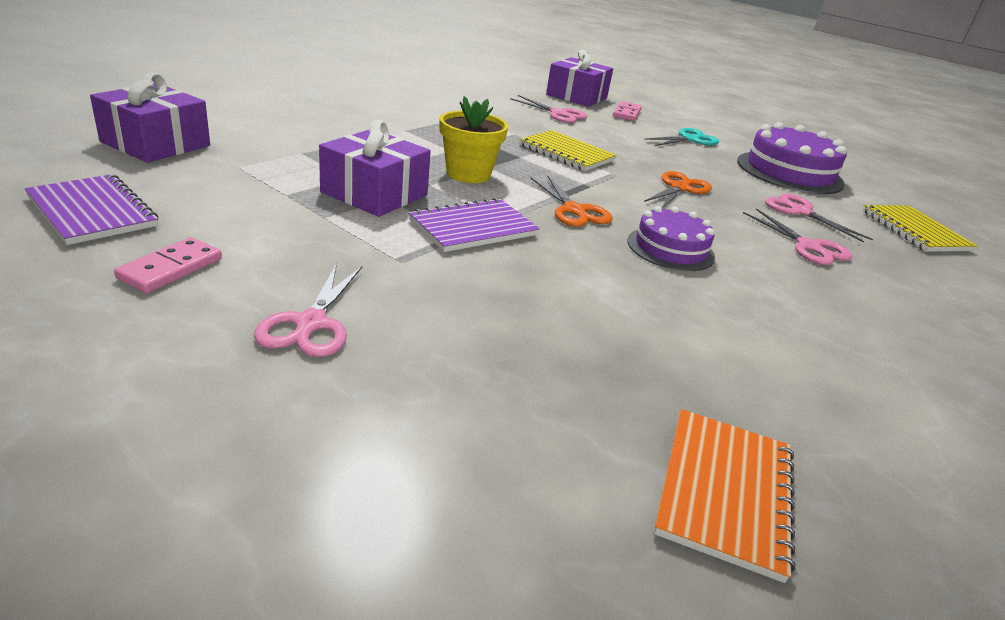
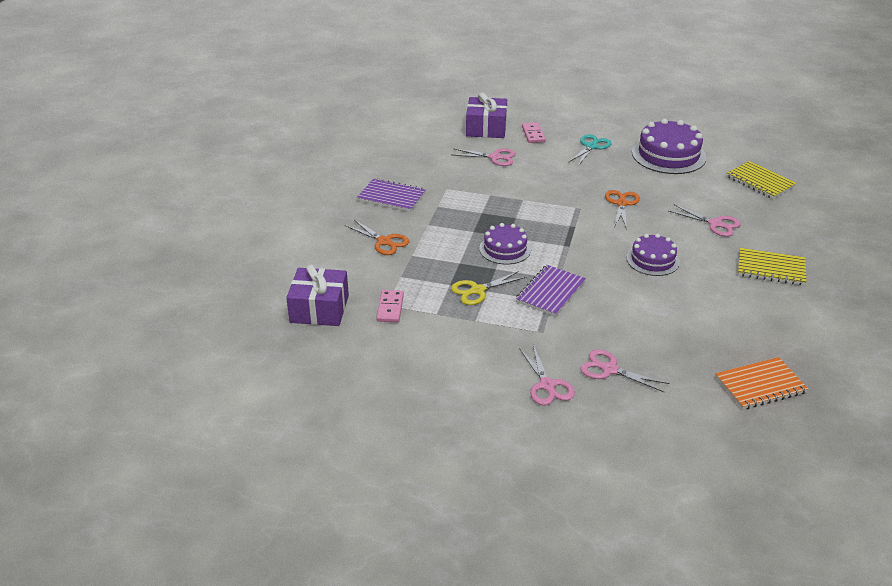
camera: 20 degrees left, 5 degrees up
purple notebook [25,174,158,245] -> purple notebook moved to [357,178,426,212]
pink domino [114,237,222,293] -> pink domino moved to [376,290,404,322]
purple gift [319,120,431,217] -> yellow scissors [451,271,527,305]
yellow flower pot [439,96,508,183] -> purple cake [479,223,531,264]
yellow notebook [519,130,617,171] -> yellow notebook moved to [738,248,806,286]
orange scissors [531,175,613,227] -> orange scissors moved to [345,220,409,255]
orange notebook [654,409,795,583] -> orange notebook turned 75 degrees clockwise [715,357,808,410]
pink scissors [765,193,873,243] -> pink scissors moved to [580,349,669,392]

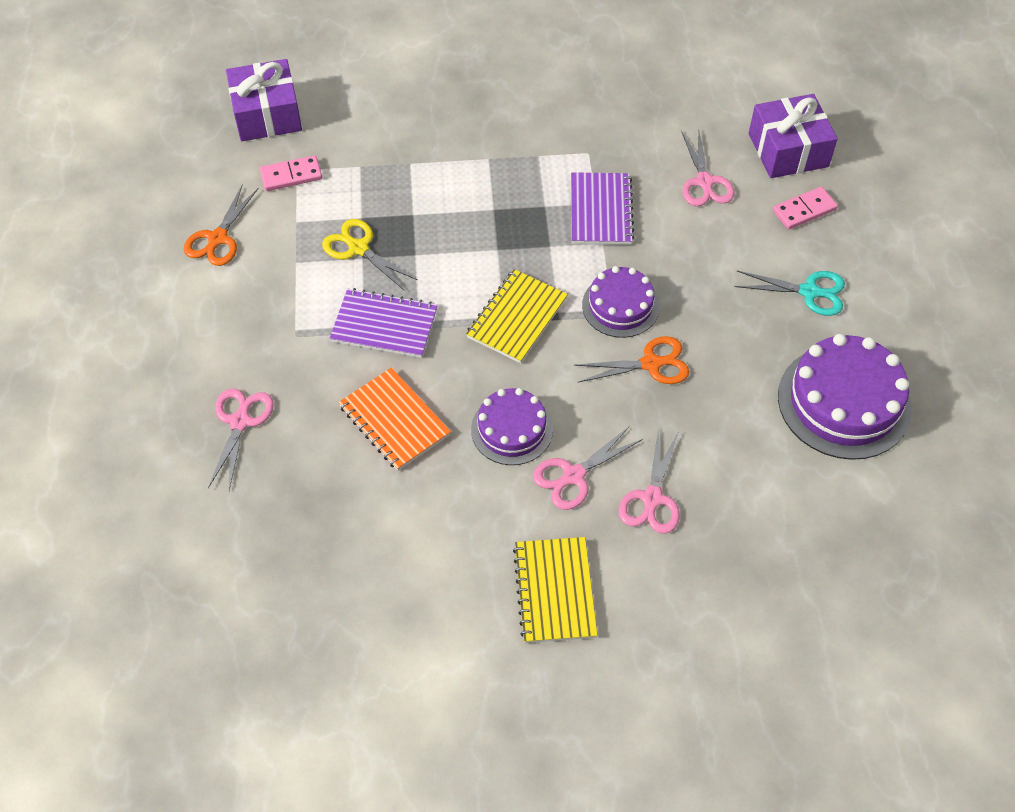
camera: 70 degrees right, 20 degrees up
orange scissors [345,220,409,255] -> orange scissors moved to [184,184,259,266]
purple notebook [357,178,426,212] -> purple notebook moved to [571,172,635,245]
purple cake [479,223,531,264] -> purple cake moved to [582,266,659,338]
pink scissors [519,345,575,405] -> pink scissors moved to [533,426,643,510]
orange notebook [715,357,808,410] -> orange notebook moved to [338,367,451,471]
yellow notebook [726,161,797,199] -> yellow notebook moved to [466,269,568,363]

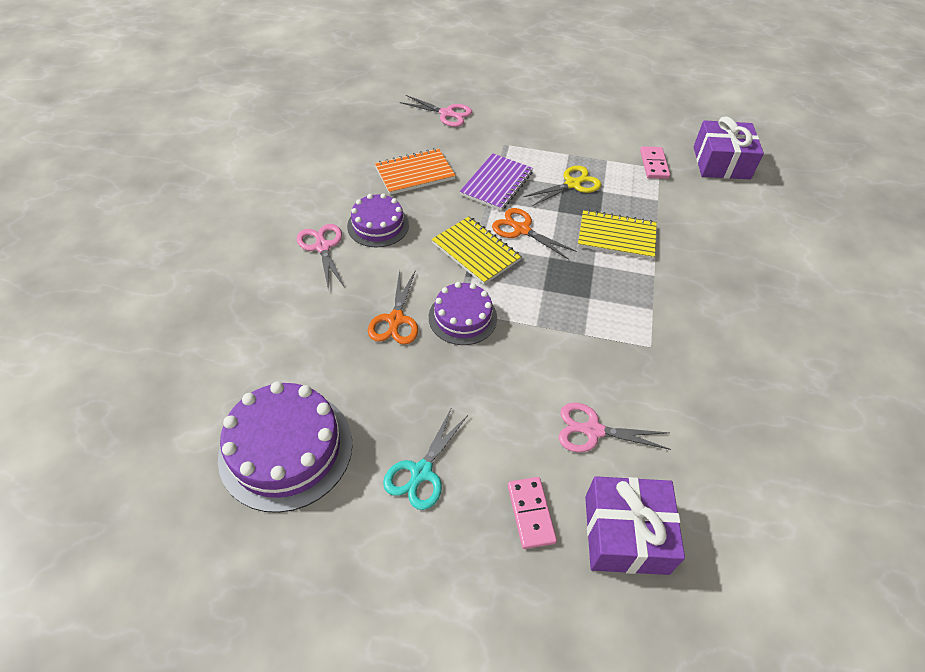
camera: 105 degrees right, 5 degrees down
orange scissors [184,184,259,266] -> orange scissors moved to [492,208,577,260]
yellow notebook [513,537,598,643] -> yellow notebook moved to [578,210,657,260]
purple notebook [571,172,635,245] -> none
pink scissors [618,428,680,534] -> none

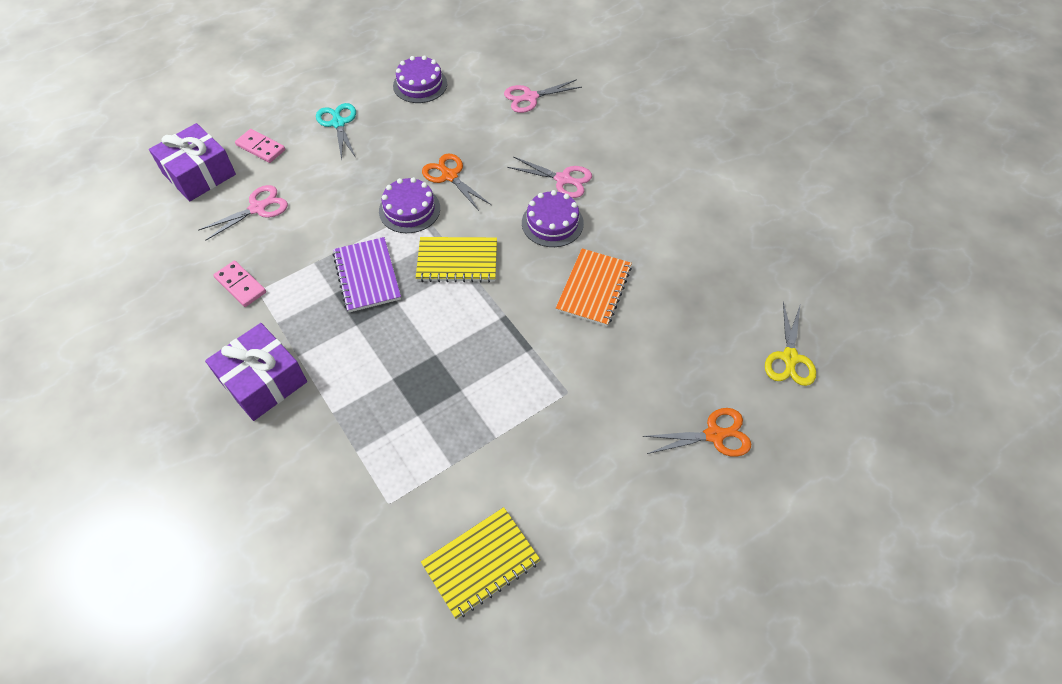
camera: 135 degrees right, 5 degrees up
purple cake [218,382,353,513] -> purple cake [393,55,447,103], size x0.61
pink scissors [400,95,472,127] -> pink scissors moved to [504,79,582,113]
purple notebook [460,153,533,211] -> purple notebook moved to [332,237,401,312]
orange scissors [492,208,577,260] -> orange scissors moved to [642,408,751,457]
yellow scissors [524,166,601,206] -> yellow scissors moved to [765,302,816,386]
yellow notebook [578,210,657,260] -> yellow notebook moved to [421,507,540,619]
pink domino [640,146,670,179] -> pink domino moved to [213,261,266,307]
purple gift [694,116,764,180] -> purple gift moved to [205,323,307,421]

